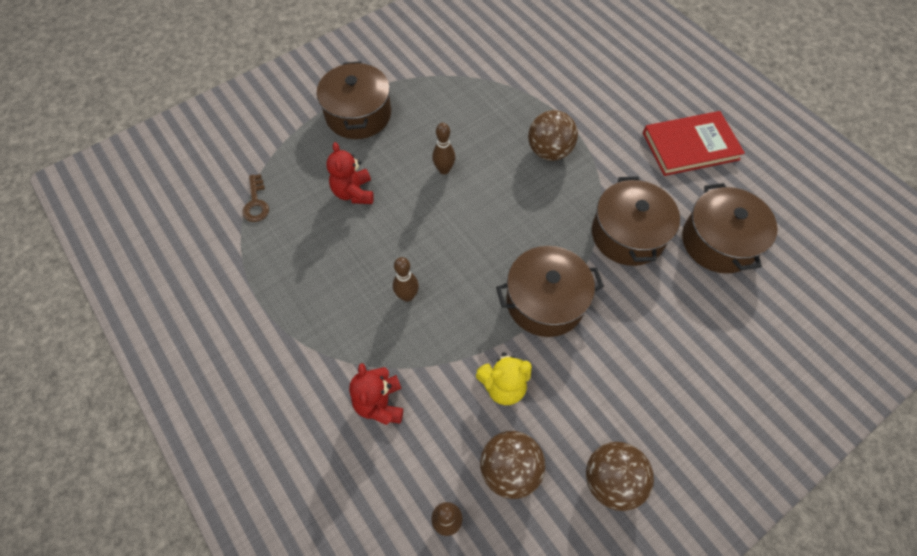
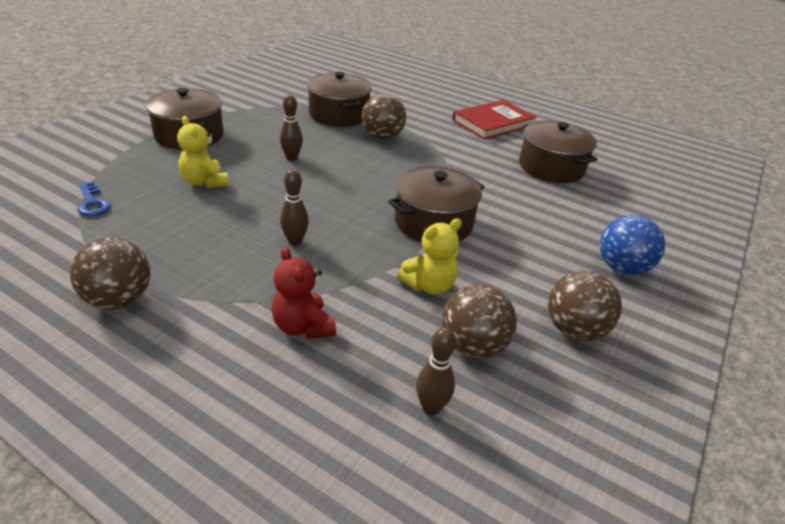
camera: 25 degrees left, 25 degrees down
brown key [242,174,269,222] -> blue key [78,181,111,216]
red teddy bear [326,142,374,204] -> yellow teddy bear [177,116,229,188]
brown pot [592,177,680,266] -> brown pot moved to [307,72,372,127]
none -> brown ball [70,237,151,310]
none -> blue ball [600,215,665,275]

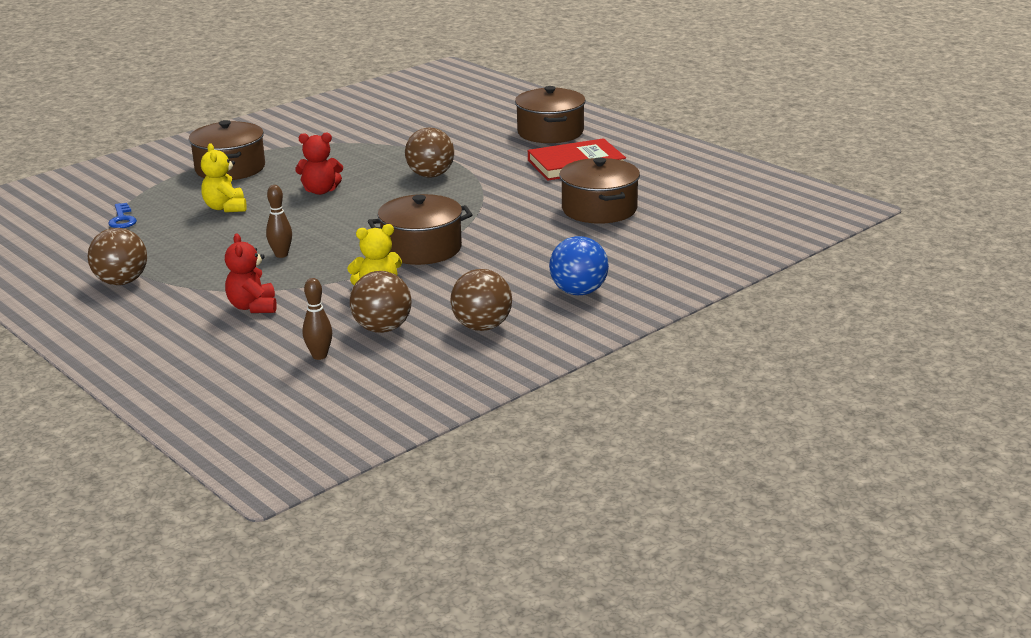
camera: 20 degrees right, 10 degrees down
brown bowling pin [280,95,303,161] -> red teddy bear [295,132,343,195]
brown pot [307,72,372,127] -> brown pot moved to [515,86,586,143]

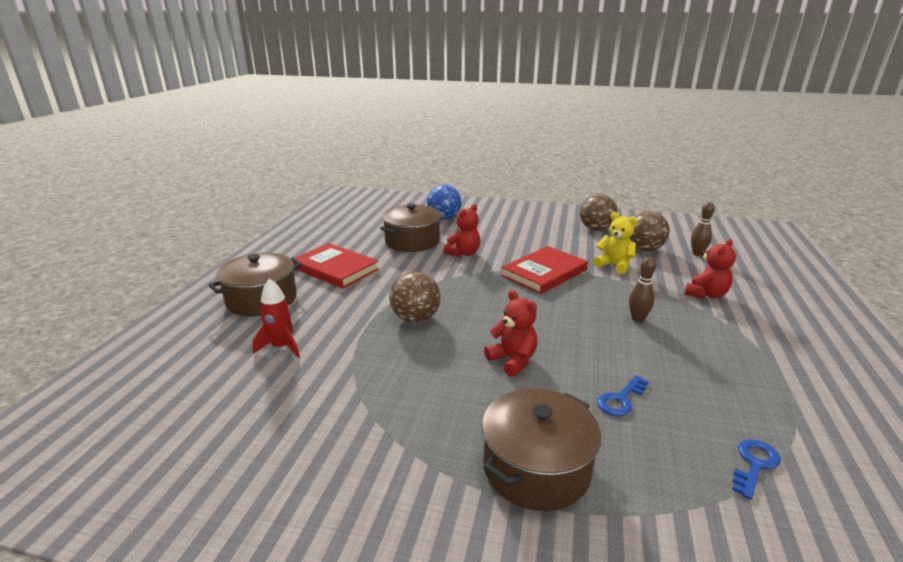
camera: 125 degrees left, 0 degrees up
brown ball [88,228,147,285] -> none
yellow teddy bear [201,143,247,213] -> blue key [597,375,649,417]
brown pot [368,194,473,265] -> red book [501,246,588,294]
blue ball [549,236,609,295] -> blue ball moved to [427,185,462,220]
none -> red rocket [253,279,300,358]
none -> red teddy bear [443,204,480,257]

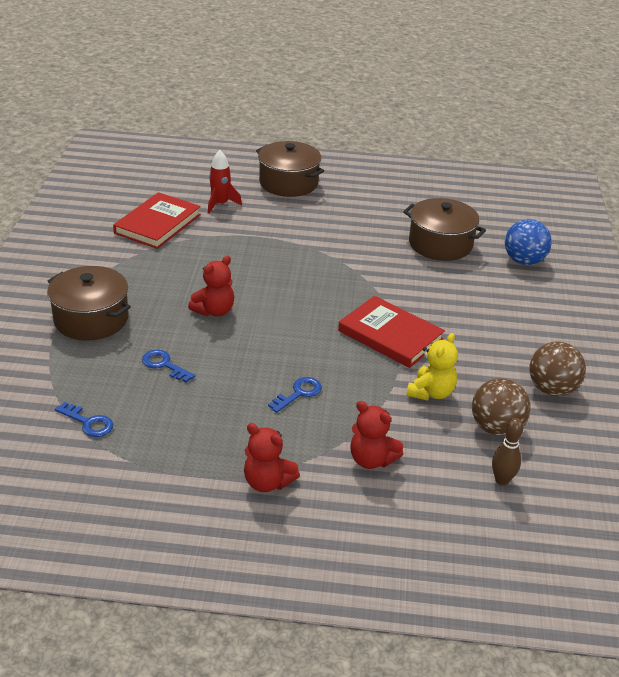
camera: 80 degrees right, 10 degrees up
red book [293,243,379,289] -> red book moved to [113,192,201,249]
brown ball [389,272,441,323] -> none
red teddy bear [443,204,480,257] -> red teddy bear moved to [244,423,300,492]
brown bowling pin [629,257,656,323] -> blue key [268,377,322,413]

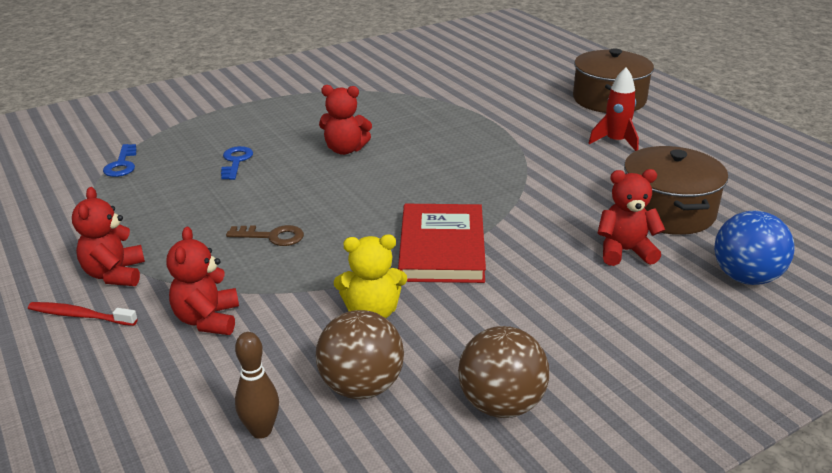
camera: 55 degrees right, 5 degrees down
brown pot [47,266,131,340] -> none
red book [113,192,201,249] -> none
red rocket [208,150,242,214] -> red rocket moved to [589,67,639,151]
blue key [268,377,322,413] -> brown key [226,225,304,246]
none -> red toothbrush [28,302,138,326]
none -> red teddy bear [598,169,665,266]

